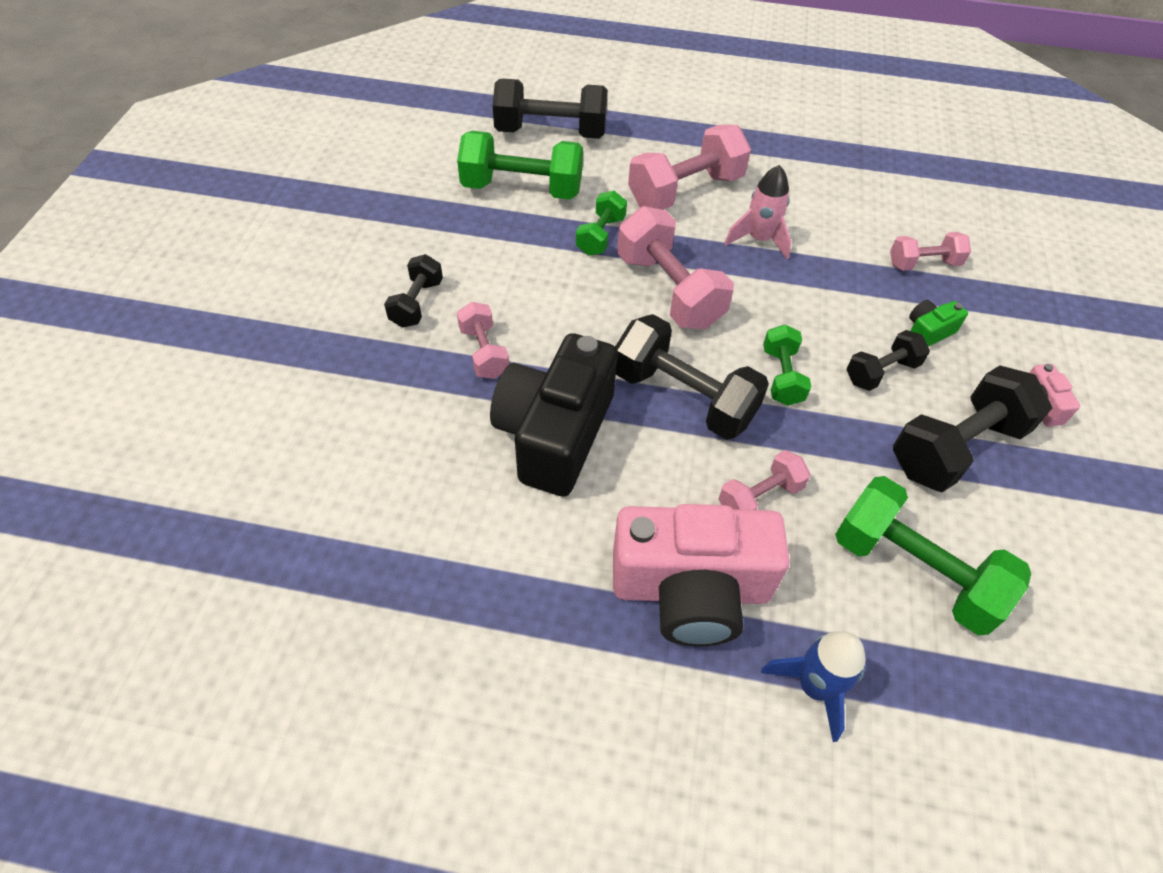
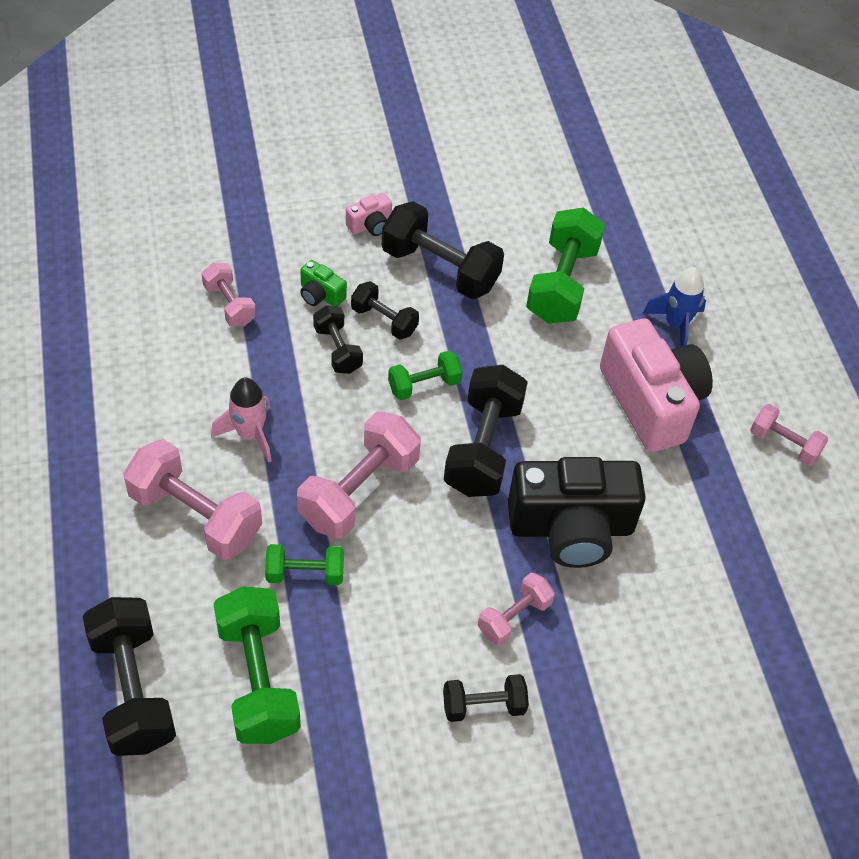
camera: 115 degrees left, 0 degrees up
pink dumbbell [719,450,810,510] -> pink dumbbell moved to [750,404,828,466]
none -> black dumbbell [313,305,363,374]

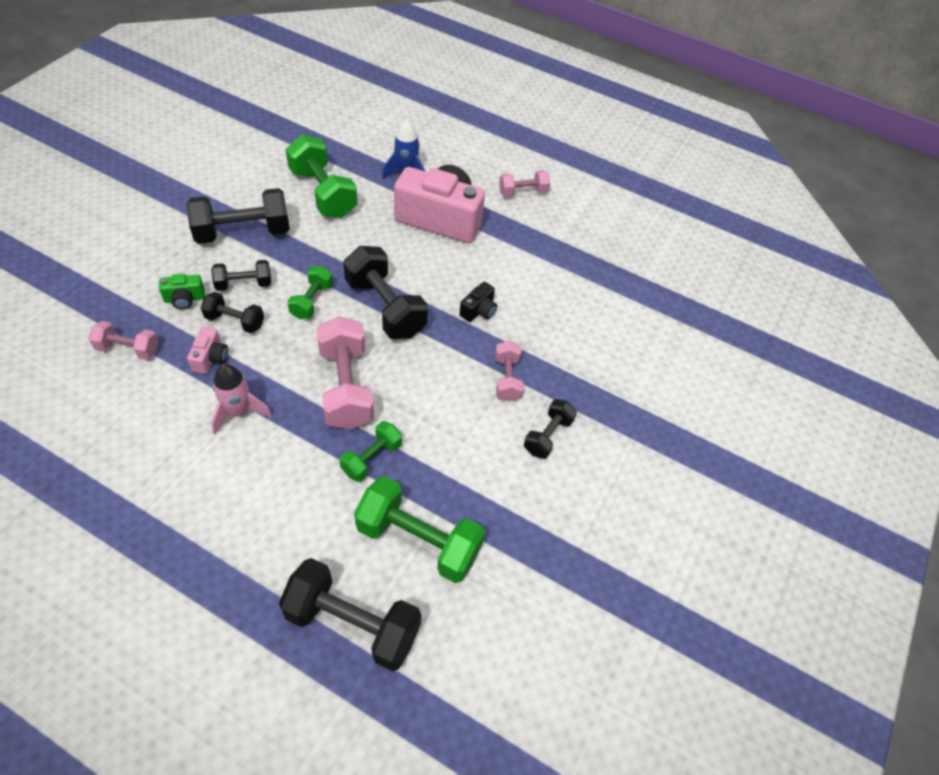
camera: 50 degrees left, 0 degrees up
pink dumbbell [123,439,262,560] -> none
pink camera [346,193,392,236] -> pink camera moved to [187,327,228,374]
black camera [508,457,646,568] -> black camera [460,282,497,322], size x0.42

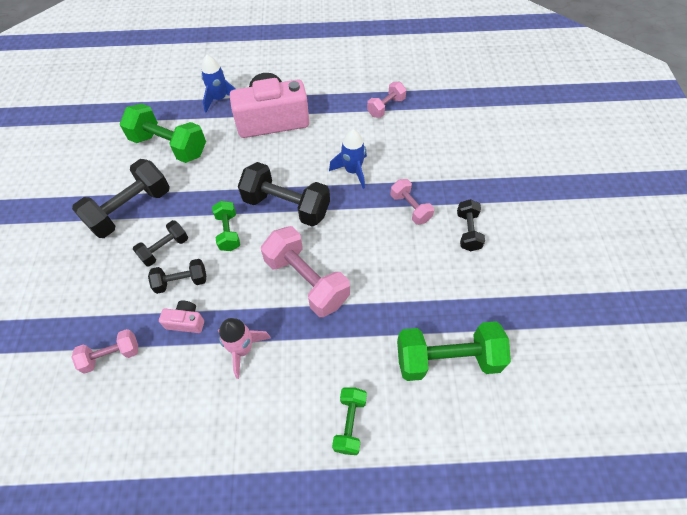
camera: 25 degrees left, 5 degrees up
green camera [159,274,205,310] -> none
pink camera [187,327,228,374] -> pink camera turned 60 degrees counterclockwise [159,301,204,333]
black dumbbell [279,558,422,671] -> none
green dumbbell [339,421,402,482] -> green dumbbell moved to [332,387,367,455]
black camera [460,282,497,322] -> blue rocket [329,129,367,189]
pink dumbbell [499,170,550,197] -> pink dumbbell moved to [367,82,406,118]

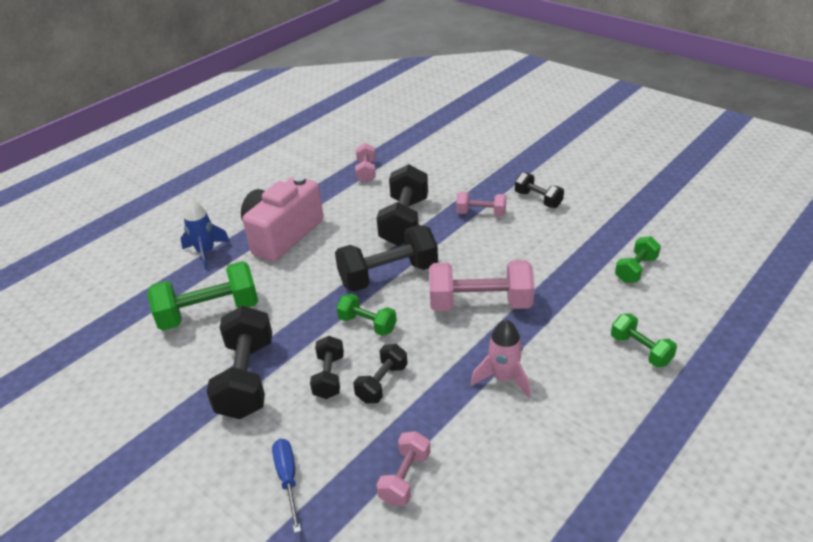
camera: 45 degrees left, 20 degrees down
pink camera [159,301,204,333] -> none
blue rocket [329,129,367,189] -> black dumbbell [377,164,428,246]
green dumbbell [397,321,511,381] -> green dumbbell [615,236,661,283], size x0.56
none -> blue screwdriver [272,439,301,533]

